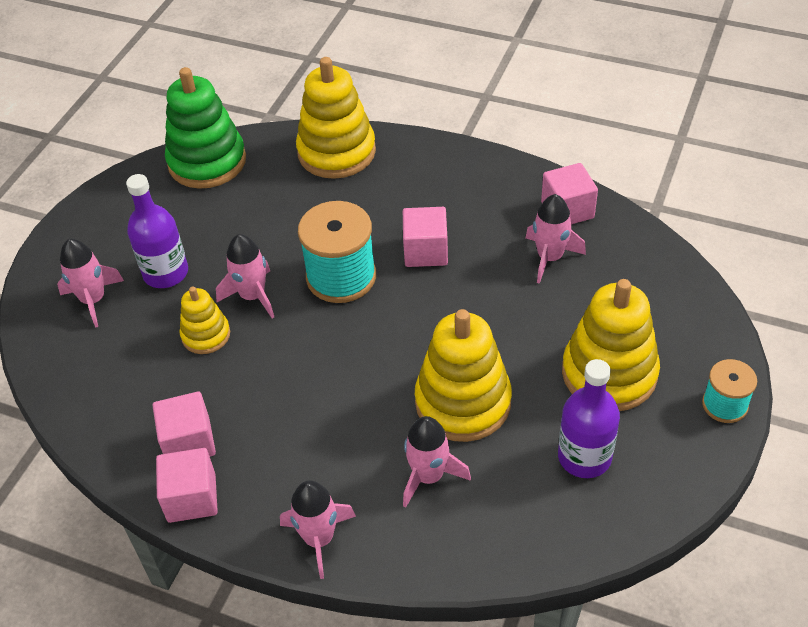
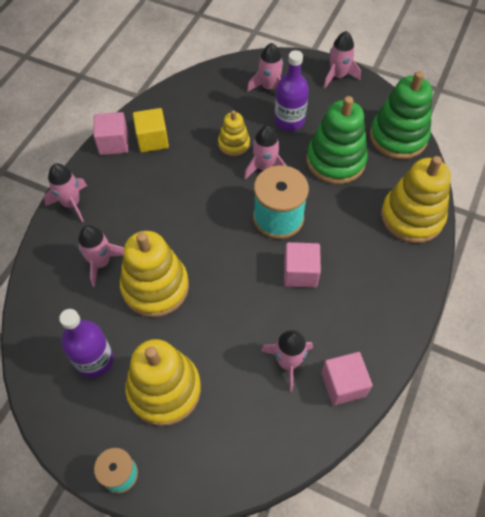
camera: 90 degrees right, 10 degrees up
pink cube [153,391,216,457] -> yellow cube [133,108,169,152]
none -> green stacking toy [306,96,368,184]
none -> pink rocket [323,31,361,89]

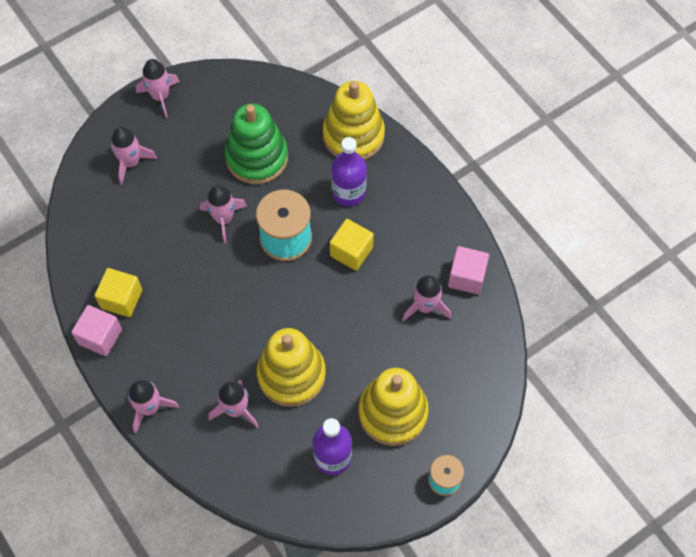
camera: 60 degrees left, 5 degrees up
yellow stacking toy [218,110,250,156] -> none
purple bottle [274,50,309,131] -> purple bottle moved to [331,137,367,206]
pink cube [284,242,321,288] -> yellow cube [330,219,374,271]
green stacking toy [370,71,432,159] -> none

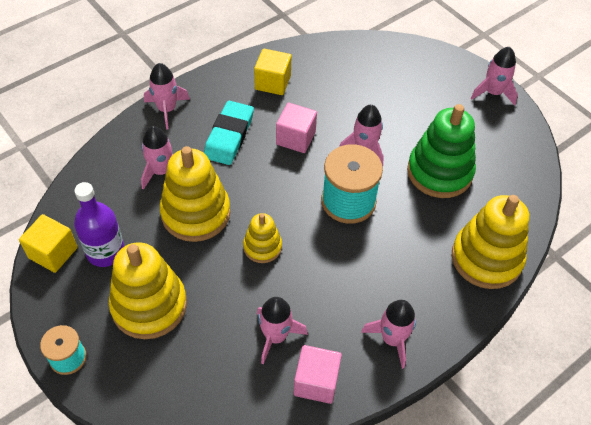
camera: 85 degrees right, 10 degrees down
pink cube [71,305,122,356] -> pink cube moved to [276,103,317,153]
pink rocket [111,127,157,185] -> pink rocket moved to [361,300,416,369]
yellow cube [330,219,374,271] -> yellow cube moved to [19,214,77,273]
purple bottle [331,137,367,206] -> none
none -> turquoise eraser [204,101,254,165]
none -> yellow stacking toy [243,213,282,263]

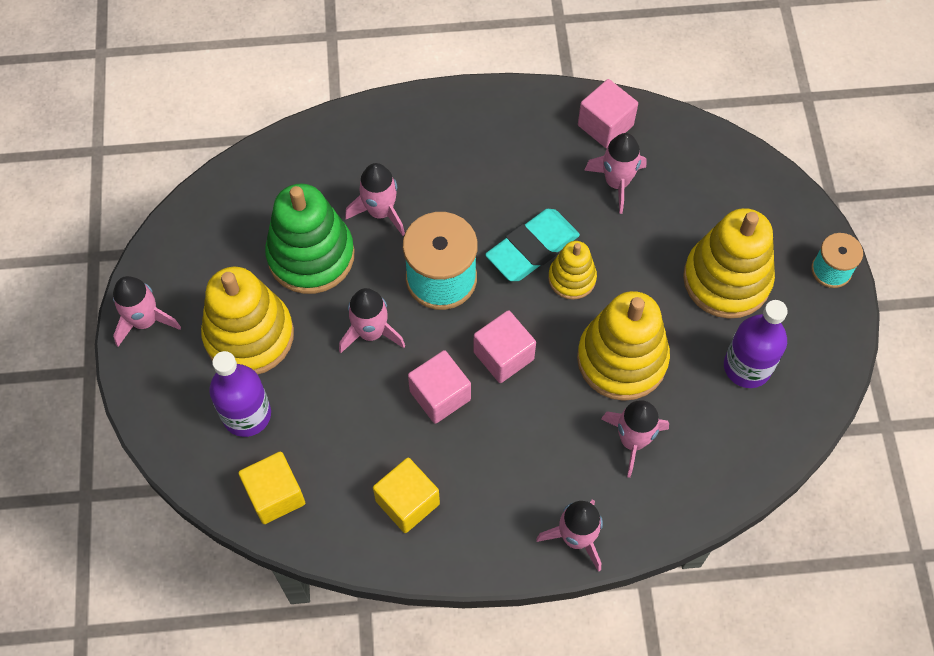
camera: 145 degrees left, 10 degrees up
yellow cube [19,214,77,273] -> yellow cube moved to [238,452,305,524]
turquoise eraser [204,101,254,165] -> turquoise eraser moved to [485,209,580,281]
pink rocket [361,300,416,369] -> pink rocket moved to [345,163,405,236]
yellow stacking toy [452,195,529,289] -> yellow stacking toy moved to [201,267,294,374]
none -> purple bottle [209,351,271,437]
none -> pink cube [473,310,536,383]

